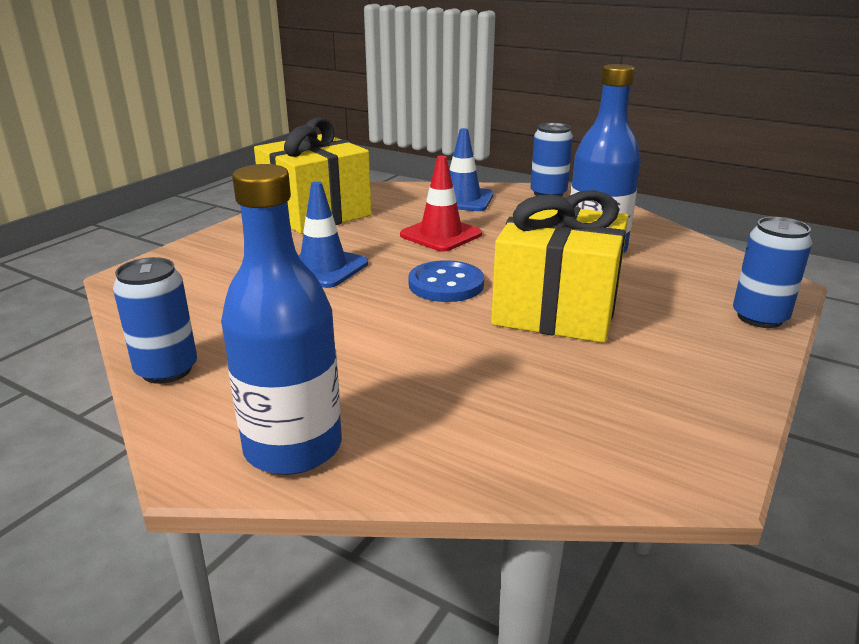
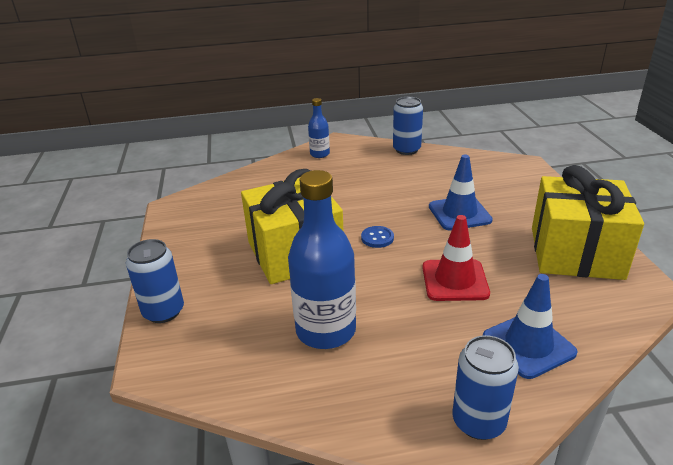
camera: 140 degrees right, 5 degrees up
blue bottle [221,164,342,475] -> blue bottle [308,98,330,158], size x0.52
blue button [408,260,484,302] -> blue button [361,226,394,248], size x0.59

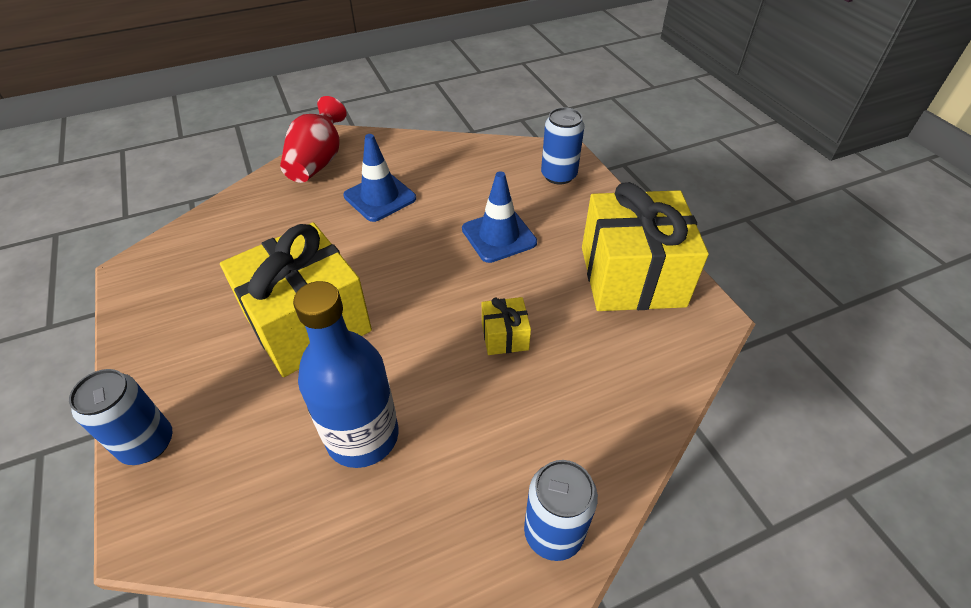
camera: 15 degrees left, 15 degrees up
blue bottle [308,98,330,158] -> red vase [280,96,347,183]
blue button [361,226,394,248] -> none
blue can [393,97,423,155] -> blue can moved to [541,107,584,185]
red traffic cone [422,215,490,301] -> yellow gift [482,297,531,355]
blue traffic cone [483,274,578,379] -> blue traffic cone moved to [343,134,416,222]

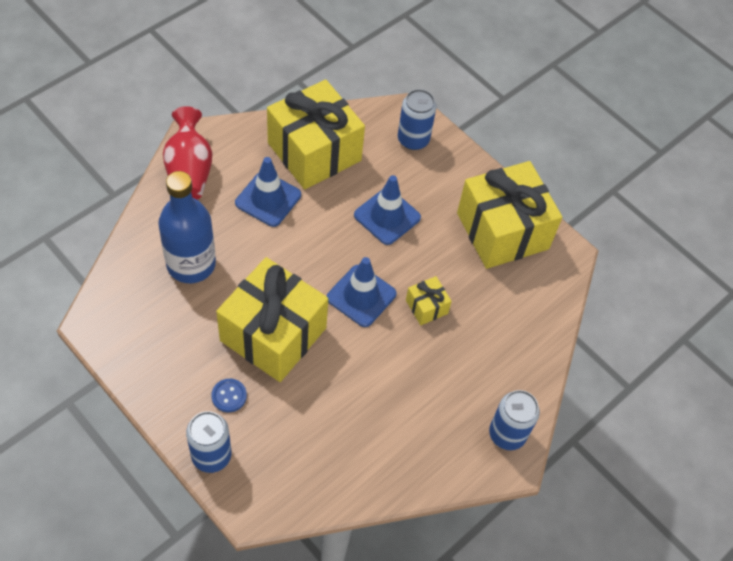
camera: 25 degrees left, 10 degrees up
blue bottle [293,281,399,468] -> blue bottle moved to [158,171,216,283]
none -> blue button [211,379,247,413]
none -> yellow gift [267,80,365,189]
none -> blue traffic cone [327,257,396,327]

